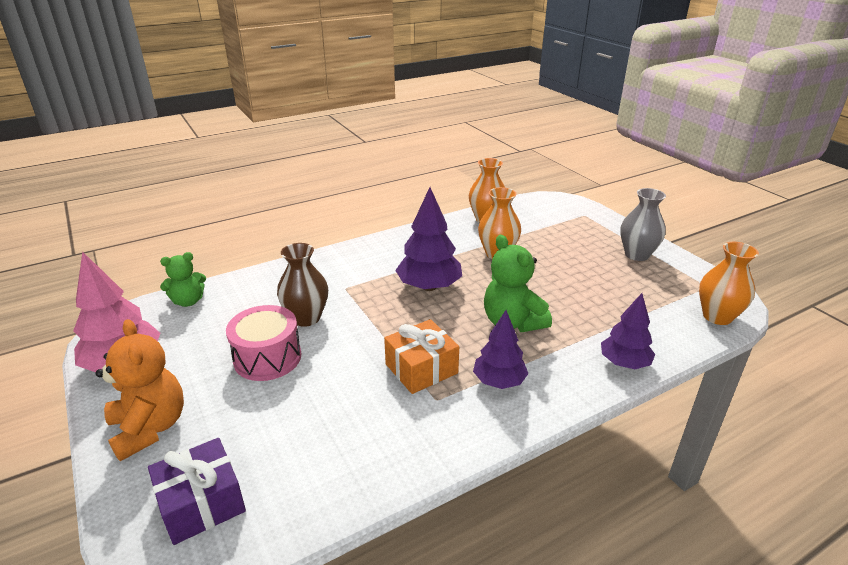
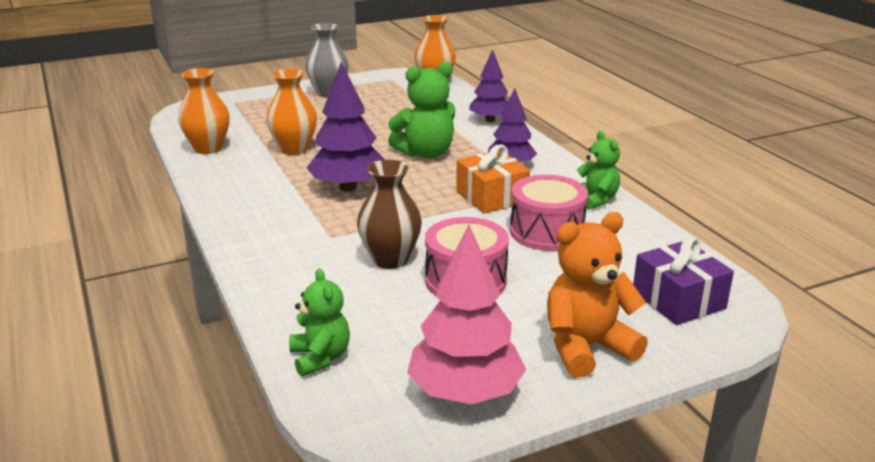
camera: 85 degrees left, 5 degrees down
none -> pink drum [510,175,588,251]
none -> green teddy bear [577,131,620,210]

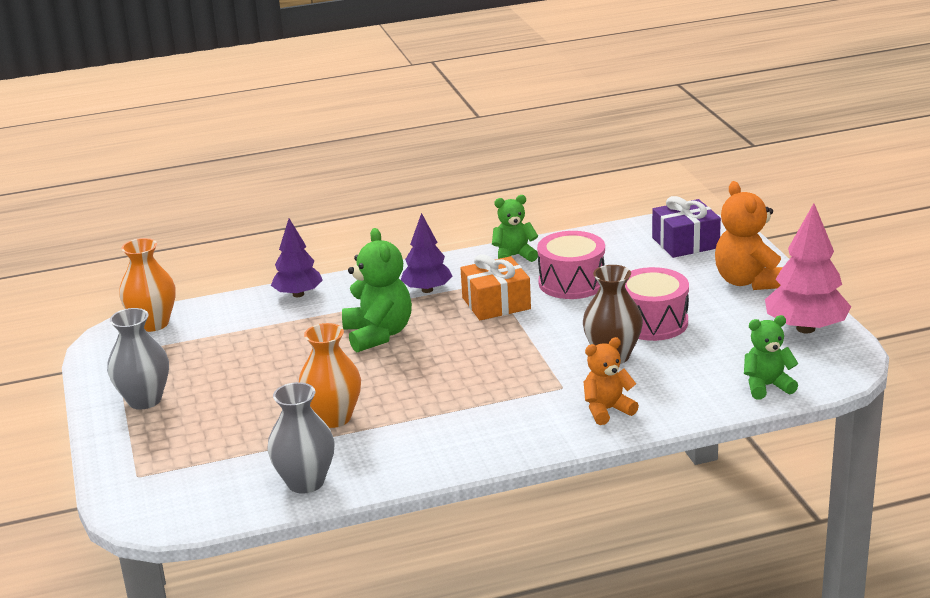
camera: 80 degrees left, 0 degrees up
orange vase [178,68,230,154] -> grey vase [267,382,334,494]
purple tree [306,62,385,192] -> none
none -> orange teddy bear [583,337,639,425]

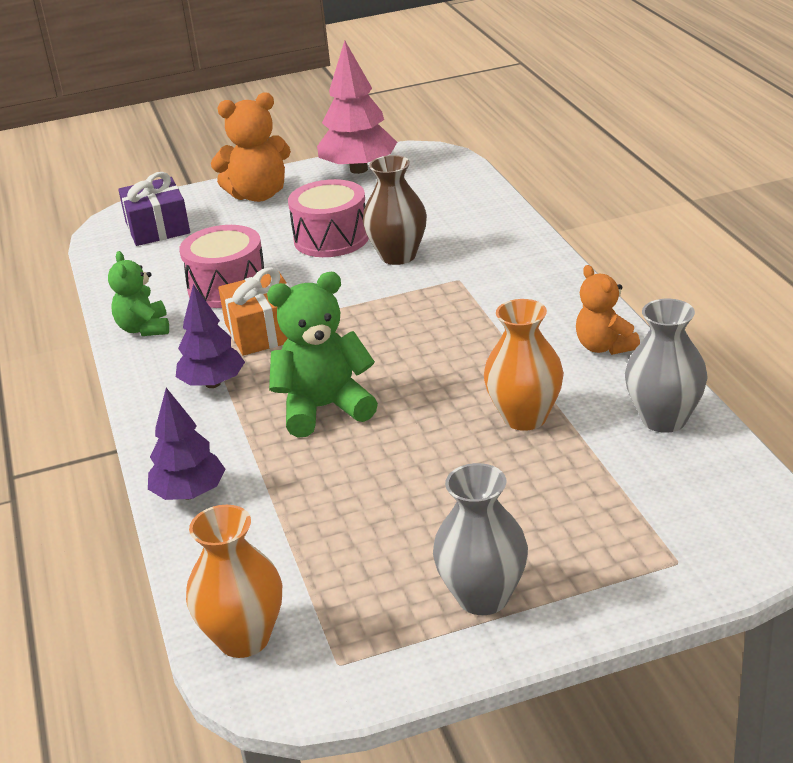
camera: 90 degrees left, 5 degrees up
orange teddy bear [583,337,639,425] -> orange teddy bear moved to [576,265,640,355]
green teddy bear [744,315,799,399] -> none

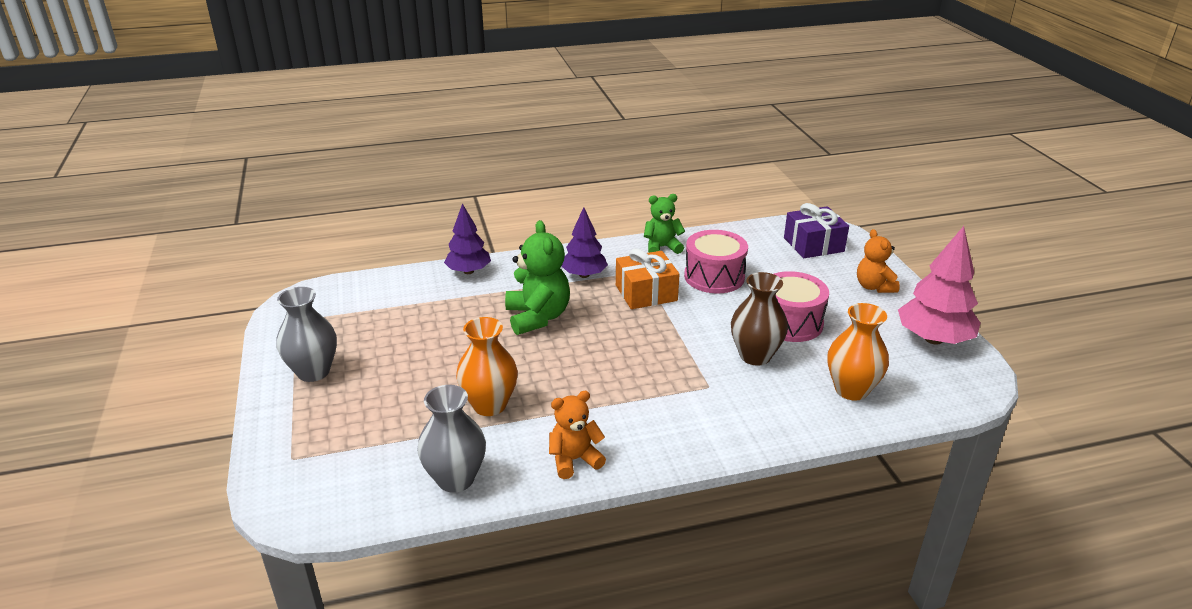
camera: 90 degrees right, 0 degrees up
orange vase [186,505,282,658] -> orange vase moved to [827,303,889,401]
orange teddy bear [211,92,291,202] -> orange teddy bear [857,229,900,293], size x0.64

